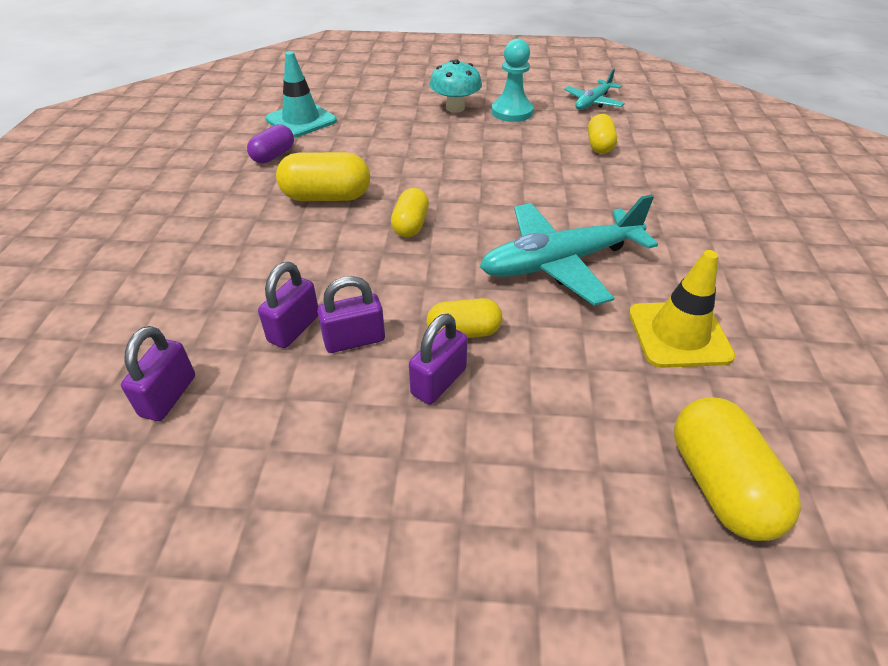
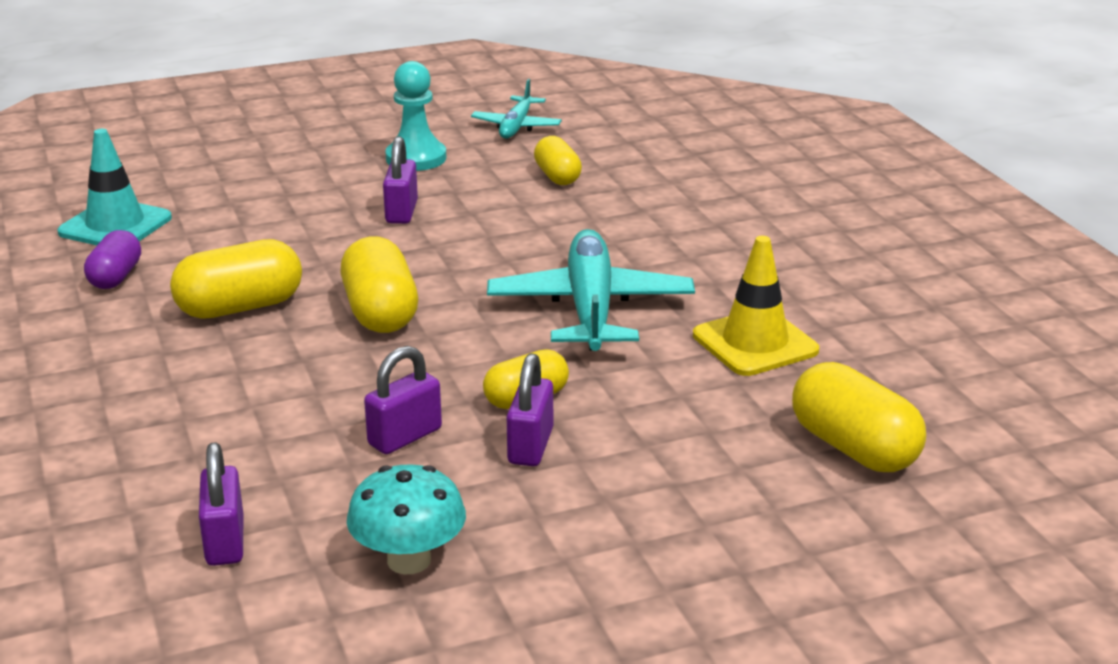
camera: 25 degrees left, 15 degrees down
purple padlock [258,262,318,348] -> purple padlock moved to [383,136,418,224]
yellow capsule [391,188,429,237] -> yellow capsule [341,236,418,333], size x1.56
turquoise mushroom [429,59,482,113] -> turquoise mushroom moved to [347,464,466,574]
turquoise plane [480,194,658,306] -> turquoise plane turned 135 degrees clockwise [487,229,695,351]

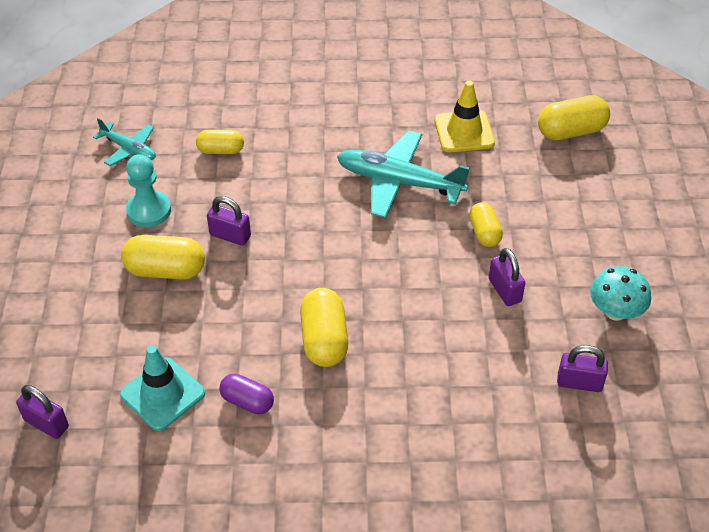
camera: 70 degrees left, 20 degrees up
yellow capsule [341,236,418,333] -> yellow capsule moved to [121,235,205,280]
purple padlock [507,353,553,466] -> purple padlock moved to [16,385,69,439]

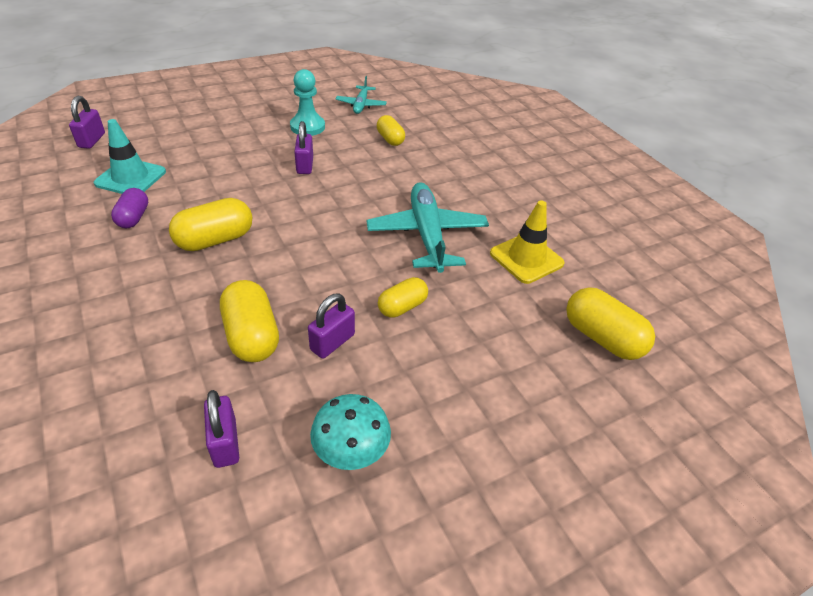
camera: 60 degrees right, 5 degrees down
yellow capsule [121,235,205,280] -> yellow capsule moved to [220,280,279,362]

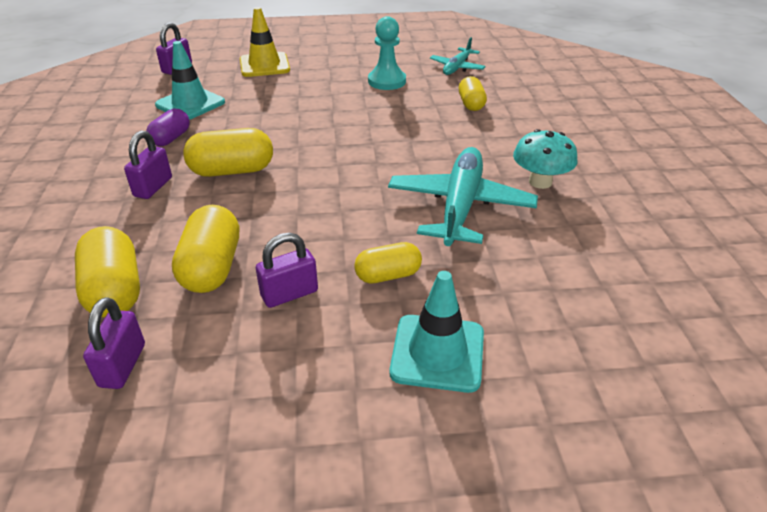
camera: 25 degrees right, 5 degrees down
purple padlock [294,121,313,174] -> purple padlock moved to [124,131,172,199]
turquoise mushroom [310,394,391,470] -> turquoise mushroom moved to [513,129,578,189]
yellow traffic cone [490,200,565,284] -> yellow traffic cone moved to [240,7,290,77]
yellow capsule [566,287,655,360] -> yellow capsule moved to [75,226,140,317]
none -> turquoise traffic cone [389,271,484,393]

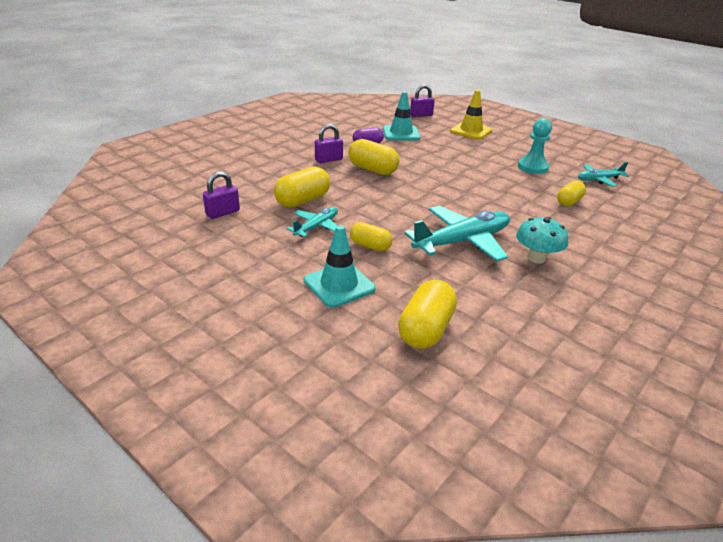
camera: 45 degrees right, 5 degrees down
yellow capsule [75,226,140,317] -> yellow capsule moved to [398,280,457,349]
purple padlock [256,233,318,308] -> turquoise plane [287,207,338,237]

